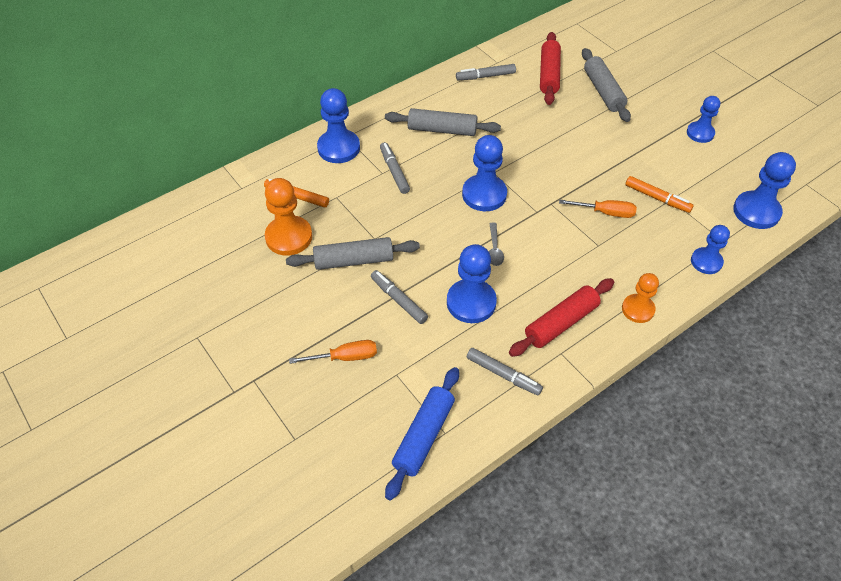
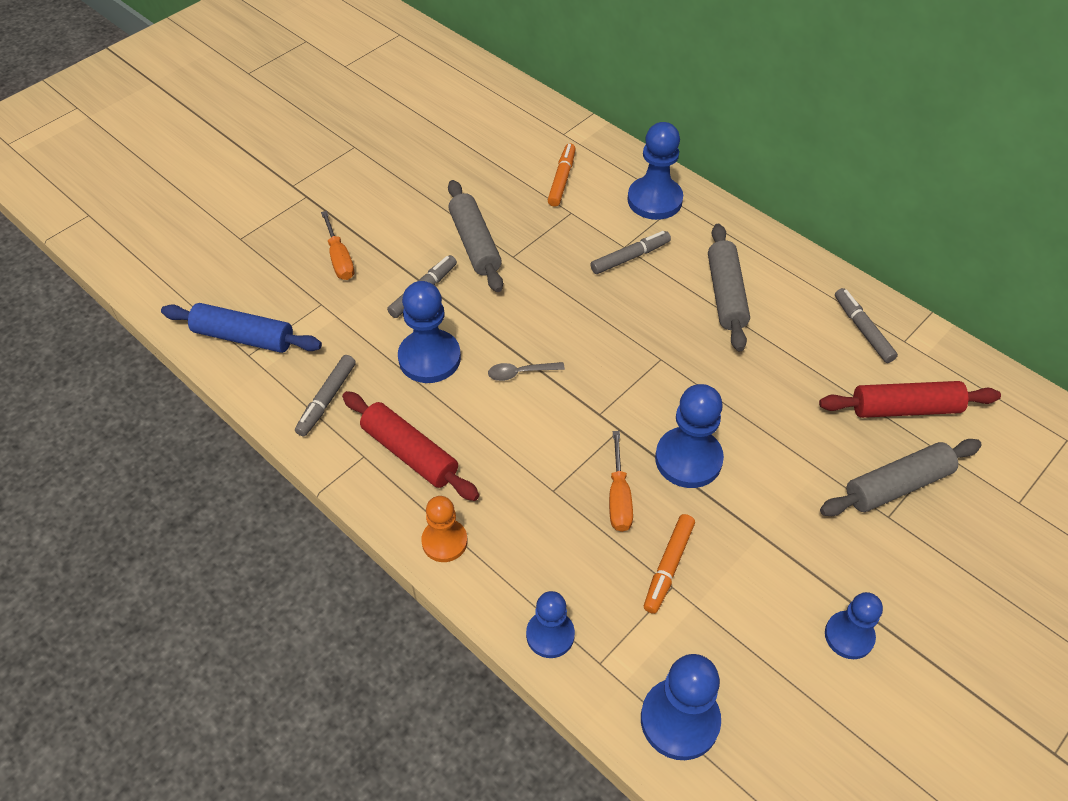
camera: 80 degrees right, 0 degrees up
orange pawn [265,178,312,256] -> none
blue pawn [462,135,507,211] -> blue pawn moved to [655,384,724,488]

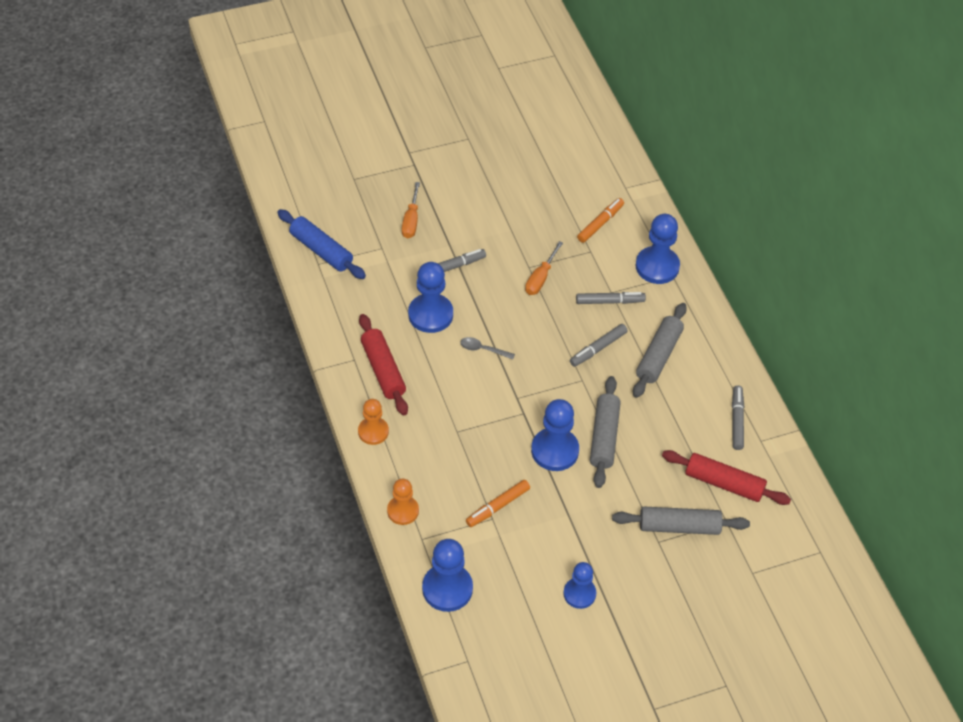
camera: 25 degrees right, 0 degrees up
grey marker [295,355,356,437] -> grey marker moved to [570,324,628,367]
grey rolling pin [448,180,503,292] -> grey rolling pin moved to [590,376,621,488]
blue pawn [526,591,575,658] -> orange pawn [387,479,419,525]
orange screwdriver [609,431,633,532] -> orange screwdriver moved to [525,241,563,295]

